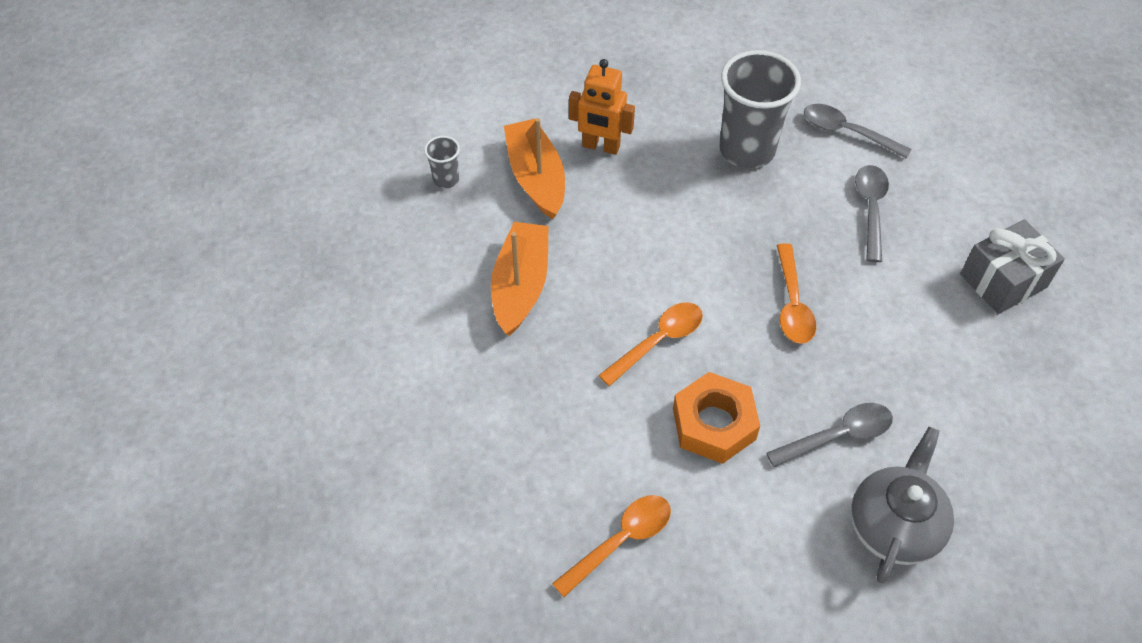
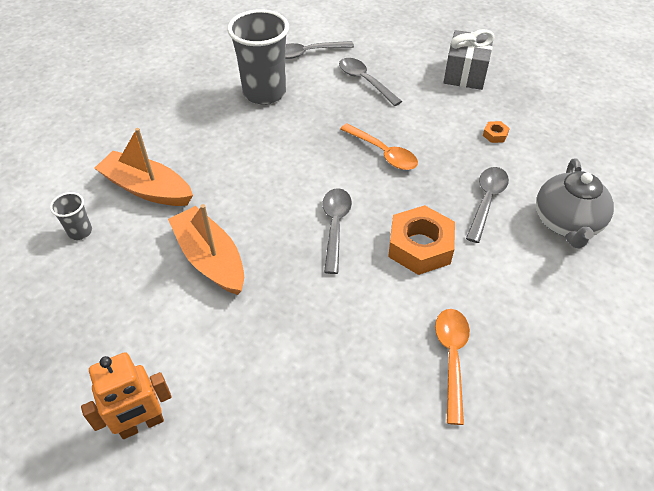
camera: 45 degrees left, 5 degrees down
orange robot [569,59,635,155] -> orange robot moved to [81,352,172,439]
orange spoon [599,302,703,386] -> grey spoon [322,188,352,274]
grey teapot [851,427,954,583] -> grey teapot turned 150 degrees counterclockwise [536,158,614,248]
none -> orange nut [483,121,510,143]

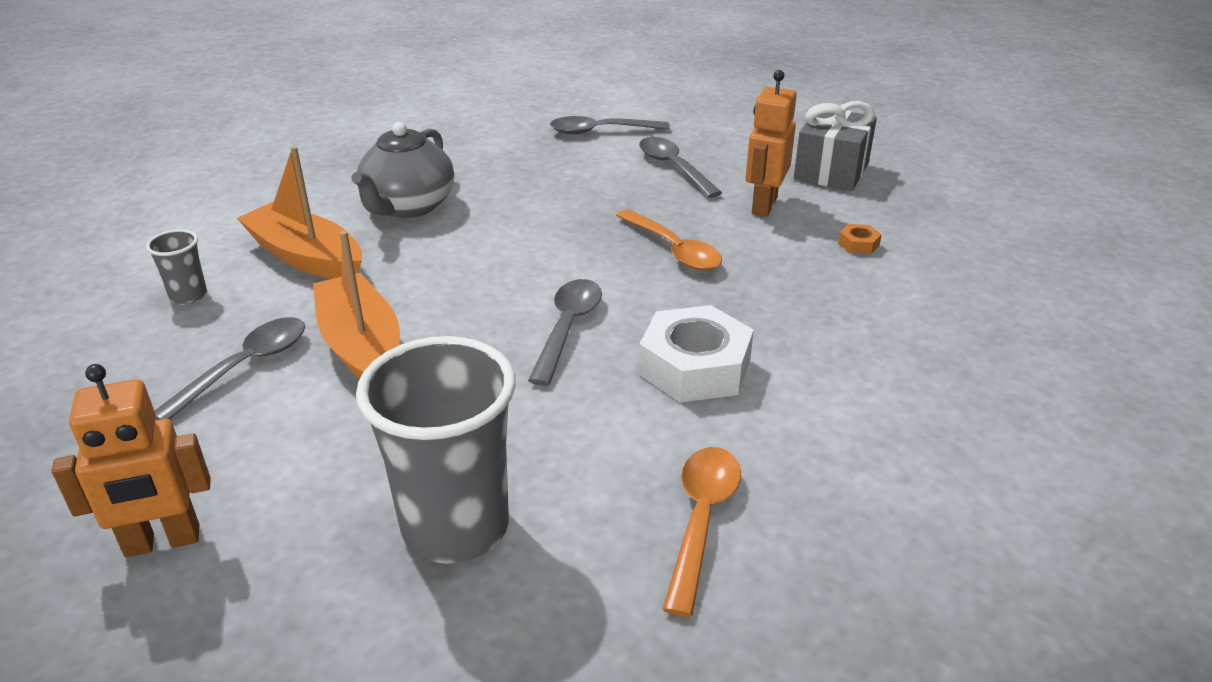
camera: 10 degrees right, 15 degrees down
grey cup [227,9,289,105] -> grey cup moved to [356,336,516,564]
orange nut [388,205,455,275] -> white nut [639,305,754,403]
grey spoon [466,167,509,243] -> grey spoon moved to [154,317,305,420]
grey teapot [536,158,614,248] -> grey teapot moved to [351,122,454,218]
none -> orange robot [745,70,797,217]

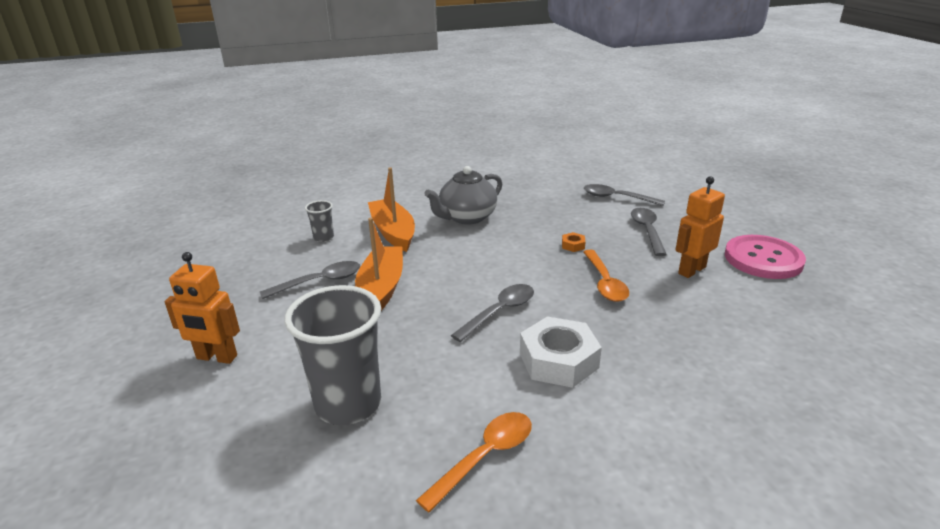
camera: 30 degrees right, 5 degrees down
grey gift [794,101,877,191] -> pink button [725,235,806,279]
orange nut [838,224,882,254] -> orange nut moved to [562,232,585,252]

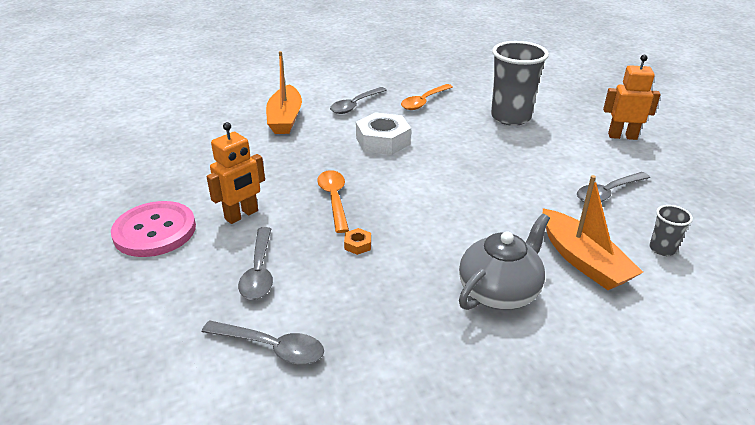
camera: 175 degrees right, 5 degrees up
orange boat [355,218,403,311] -> orange boat moved to [266,51,302,134]
grey spoon [451,284,534,342] -> grey spoon moved to [330,87,387,114]

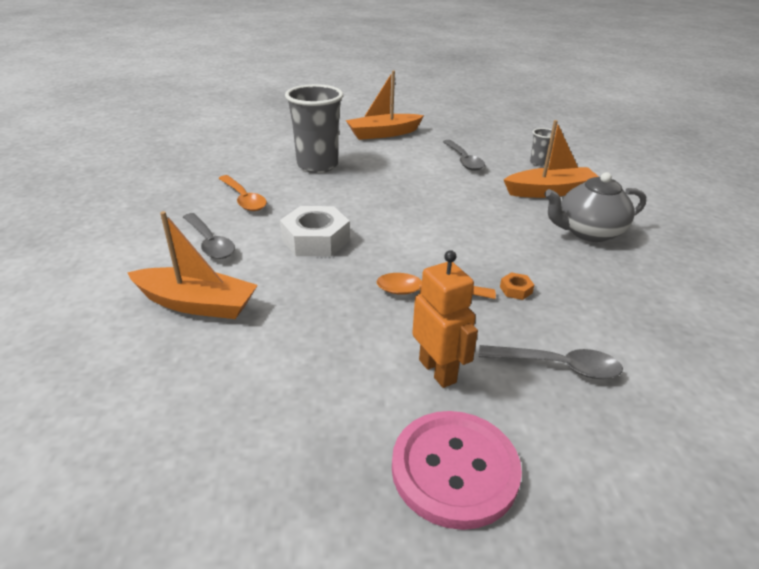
camera: 75 degrees left, 0 degrees up
grey spoon [202,320,324,365] -> none
grey teapot [459,213,550,310] -> grey teapot turned 75 degrees counterclockwise [545,172,646,242]
orange robot [603,55,661,140] -> orange boat [346,71,424,140]

